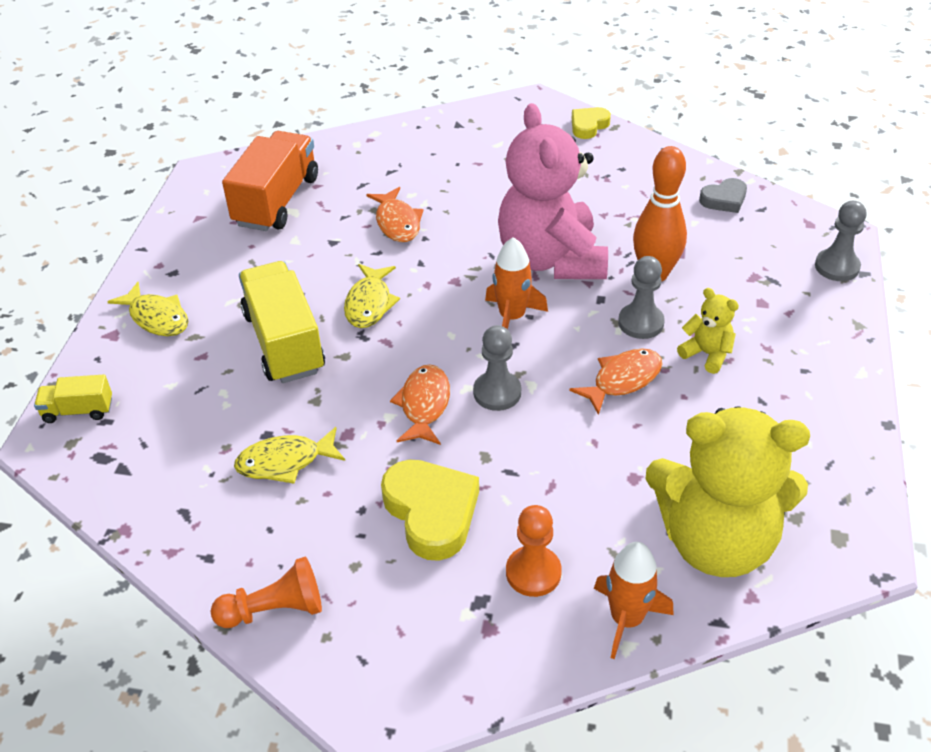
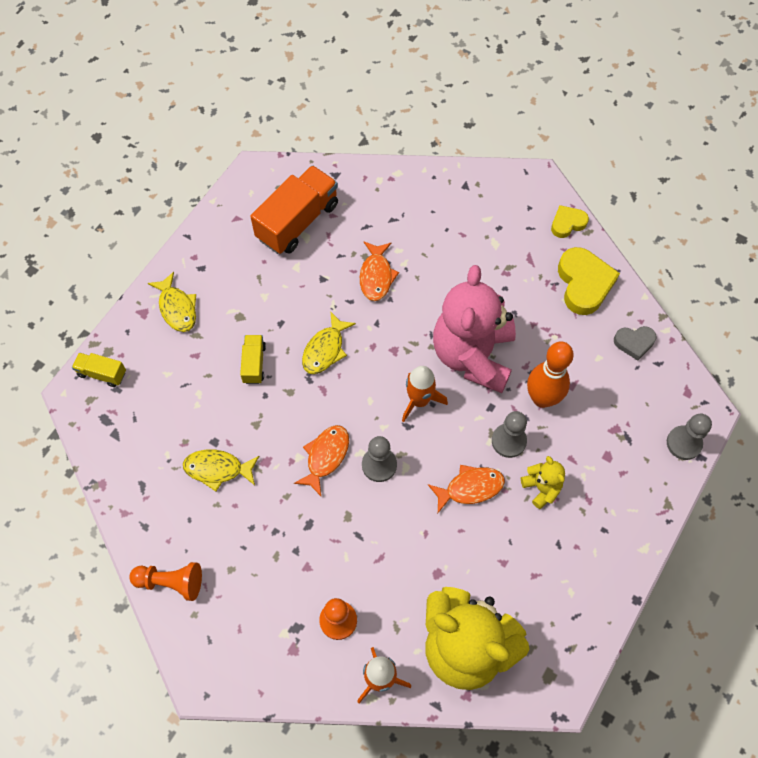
camera: 20 degrees right, 20 degrees up
yellow truck [239,261,325,383] -> yellow truck [240,335,266,384], size x0.50
yellow heart [381,459,479,561] -> yellow heart moved to [558,247,620,315]

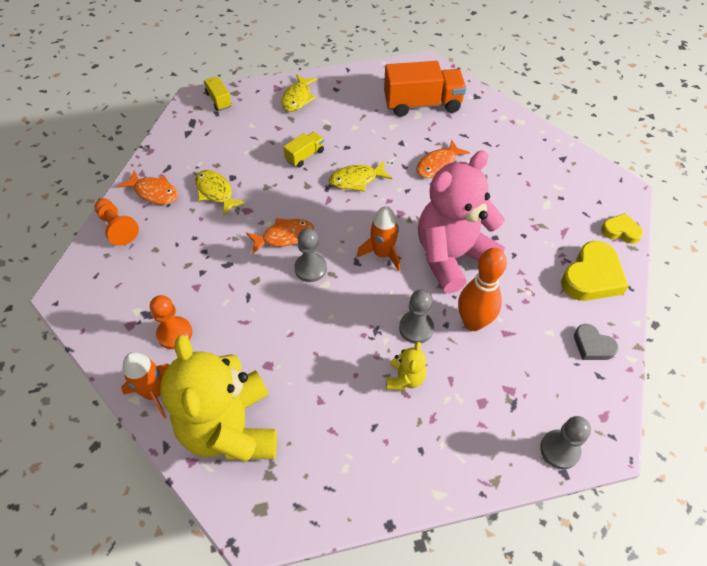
camera: 45 degrees right, 10 degrees down
orange fish [428,465,505,513] -> orange fish moved to [118,170,178,205]

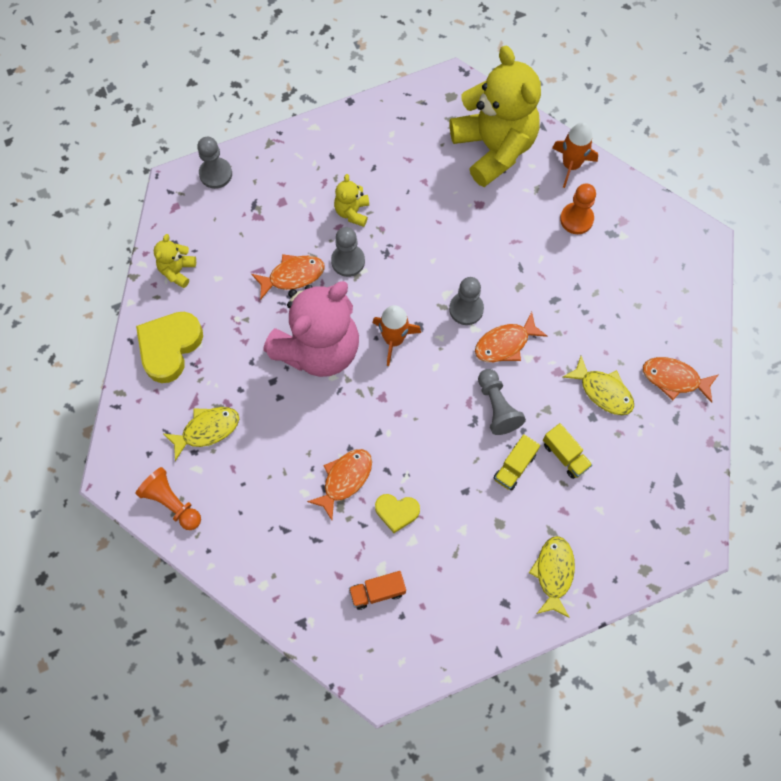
camera: 170 degrees right, 15 degrees up
orange pawn [94,199,139,246] -> orange pawn moved to [136,467,201,530]
yellow truck [204,77,232,111] -> yellow truck moved to [543,423,592,479]
yellow fish [329,161,392,192] -> yellow fish moved to [163,407,239,461]
orange truck [384,61,466,117] -> orange truck [349,571,406,610], size x0.50
orange bowling pin [458,248,507,331] -> orange fish [251,254,325,300]
grey heart [574,324,618,360] -> yellow teddy bear [154,234,196,288]
yellow heart [601,213,643,244] -> yellow heart moved to [375,494,420,533]
none -> grey pawn [478,369,526,435]

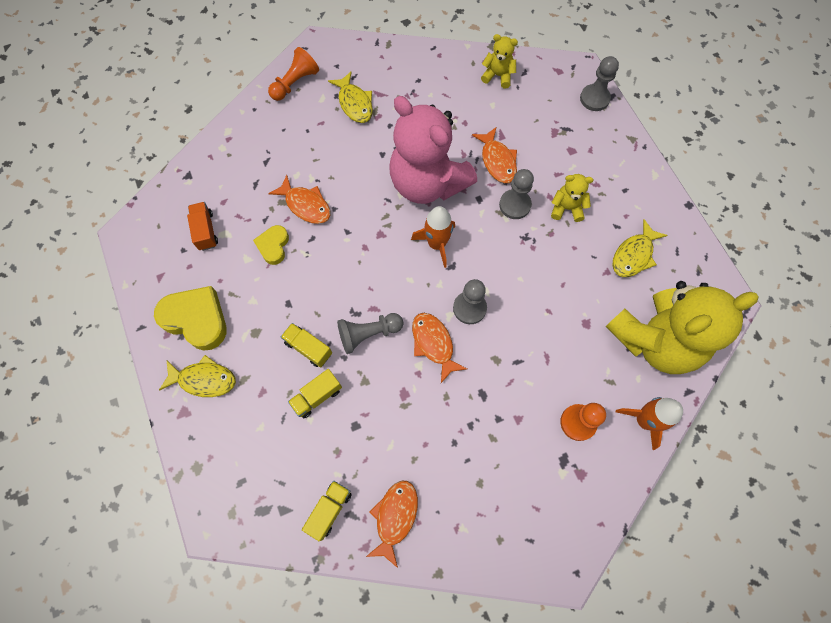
camera: 90 degrees right, 0 degrees up
yellow heart [136,312,203,383] -> yellow heart moved to [154,286,227,350]
yellow fish [563,356,634,415] -> yellow fish moved to [613,219,668,277]
none -> yellow truck [302,481,352,541]

